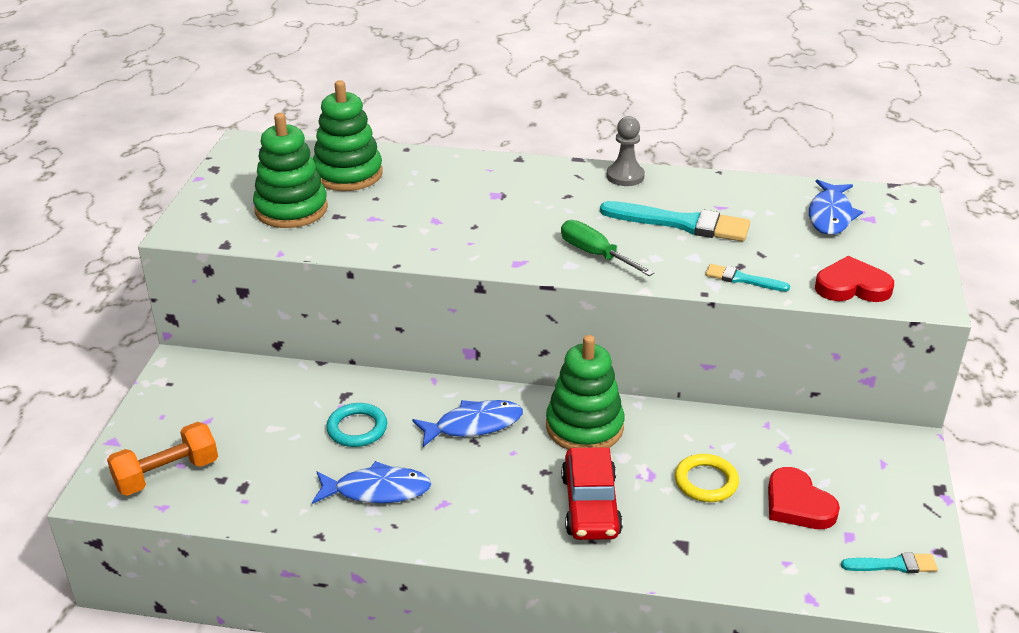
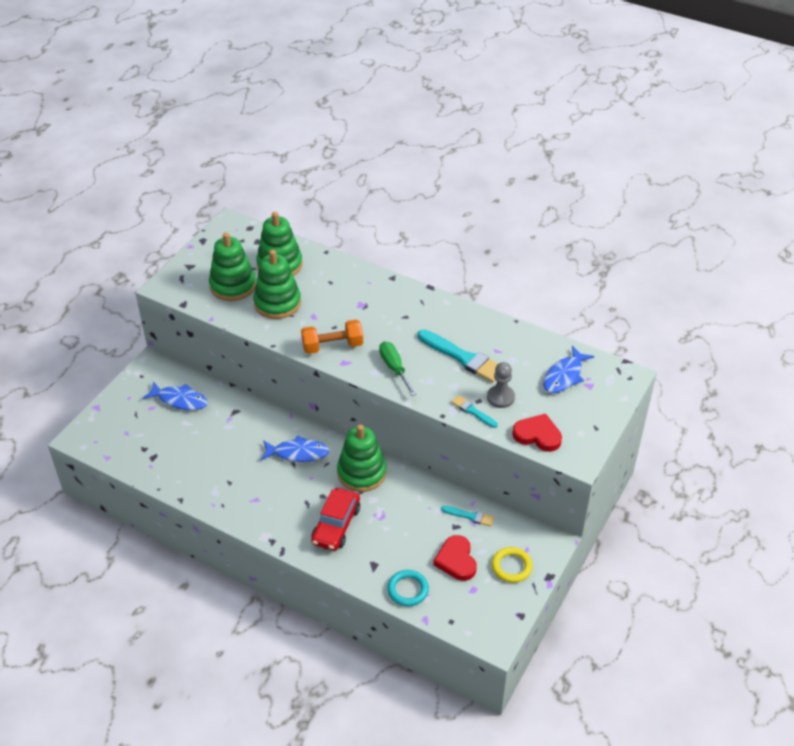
camera: 20 degrees right, 10 degrees up
orange dumbbell [107,422,218,496] -> orange dumbbell moved to [301,320,363,354]
blue fish [312,461,431,504] -> blue fish moved to [143,381,208,410]
turquoise ring [326,403,387,447] -> turquoise ring moved to [387,570,429,606]
grey pawn [606,116,645,186] -> grey pawn moved to [487,362,515,408]
yellow ring [675,454,739,502] -> yellow ring moved to [492,547,533,583]
turquoise brush [841,553,938,573] -> turquoise brush moved to [441,506,494,527]
none -> green stacking toy [253,250,301,319]

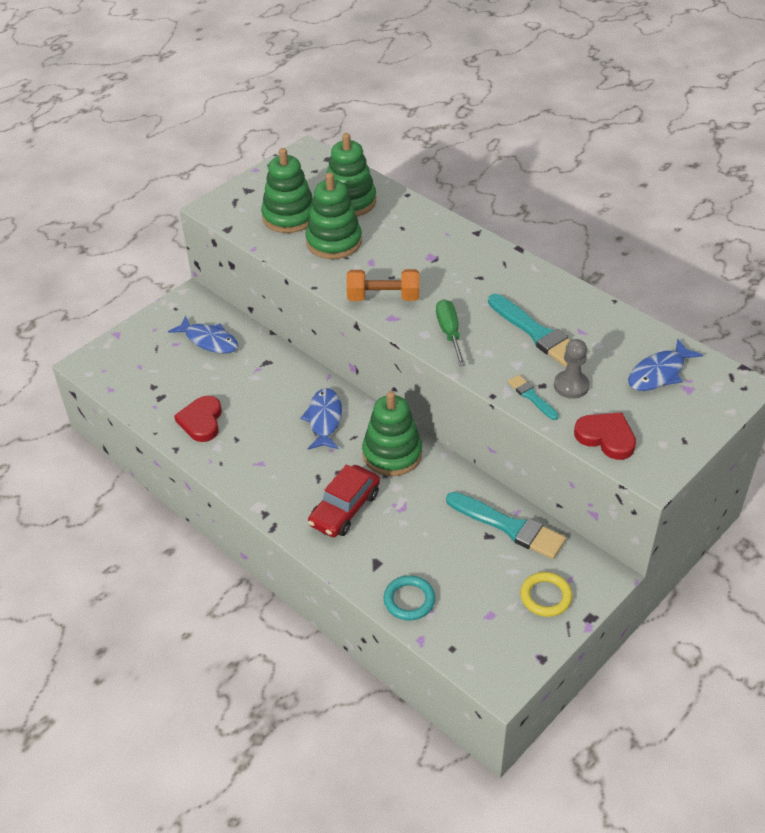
camera: 15 degrees right, 0 degrees up
blue fish [260,435,330,462] -> blue fish turned 105 degrees counterclockwise [300,388,342,450]
red heart [433,535,477,581] -> red heart moved to [174,396,222,442]
turquoise brush [441,506,494,527] -> turquoise brush [446,492,566,559], size x1.92

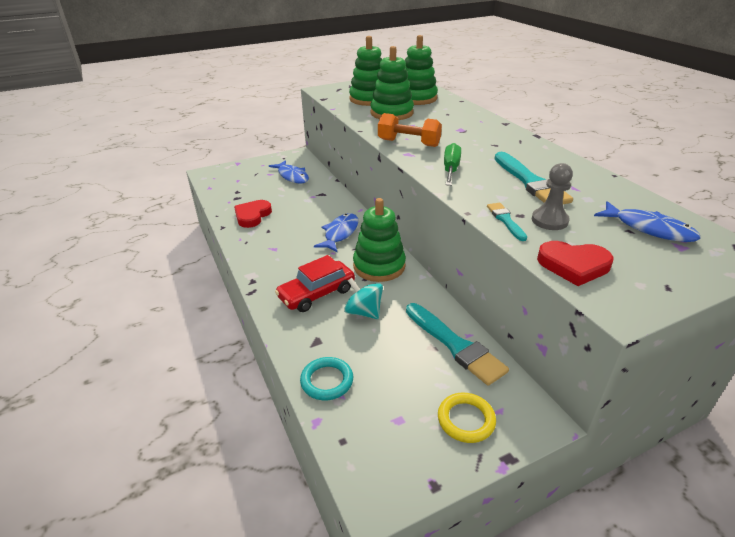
camera: 20 degrees right, 10 degrees down
red heart [574,412,636,460] -> red heart turned 135 degrees clockwise [537,241,614,286]
blue fish [628,339,703,391] -> blue fish turned 120 degrees counterclockwise [594,201,701,242]
none -> turquoise spinning top [344,278,383,319]

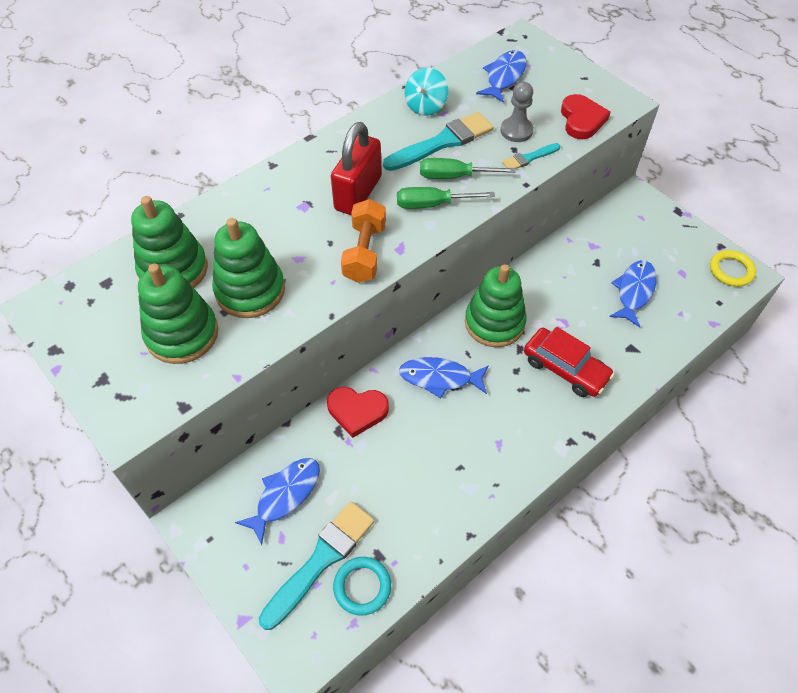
camera: 105 degrees left, 20 degrees up
red heart [234,200,272,228] -> red heart moved to [327,387,389,438]
turquoise ring [300,357,353,400] -> turquoise ring moved to [333,557,391,616]
turquoise spinning top [344,278,383,319] -> turquoise spinning top moved to [405,68,448,116]
turquoise brush [406,303,509,386] -> turquoise brush moved to [259,501,374,630]
yellow ring [438,393,496,443] -> yellow ring moved to [710,250,756,287]
none -> red padlock [331,122,382,215]
none -> green screwdriver [420,158,516,179]
none -> blue fish [609,260,657,327]

